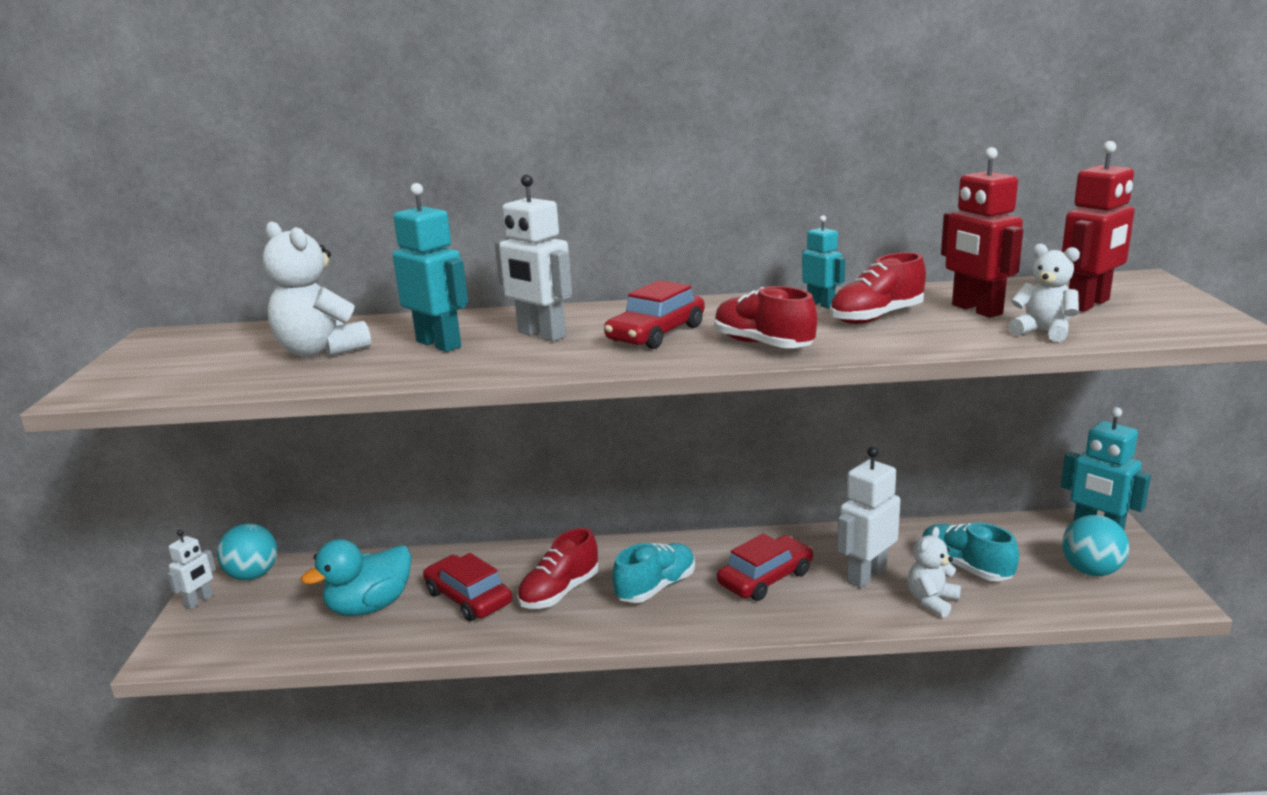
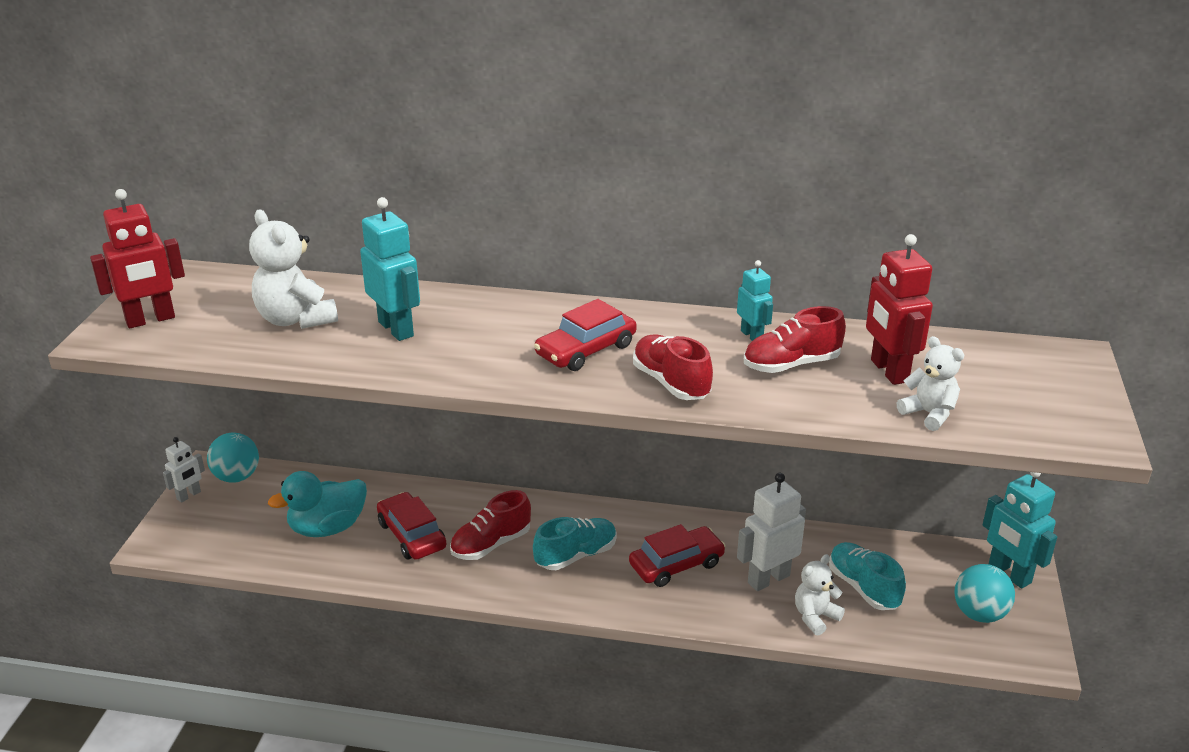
camera: 10 degrees right, 10 degrees up
white robot [495,174,572,341] -> none
red robot [1062,141,1134,312] -> red robot moved to [90,189,185,328]

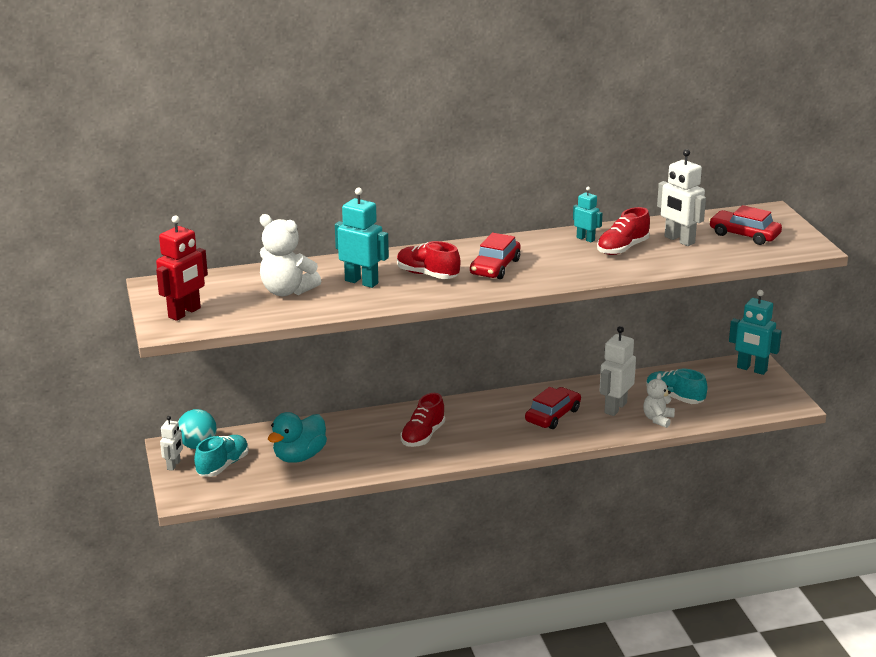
camera: 25 degrees left, 5 degrees down
red car [377,492,446,560] -> red car moved to [709,205,782,245]
turquoise shoe [533,517,617,570] -> turquoise shoe moved to [194,435,249,477]
red shoe [633,335,713,400] -> red shoe moved to [397,241,460,279]
red robot [866,234,933,385] -> white robot [657,149,706,246]
white teddy bear [897,336,964,431] -> none
turquoise ball [954,564,1015,623] -> none

